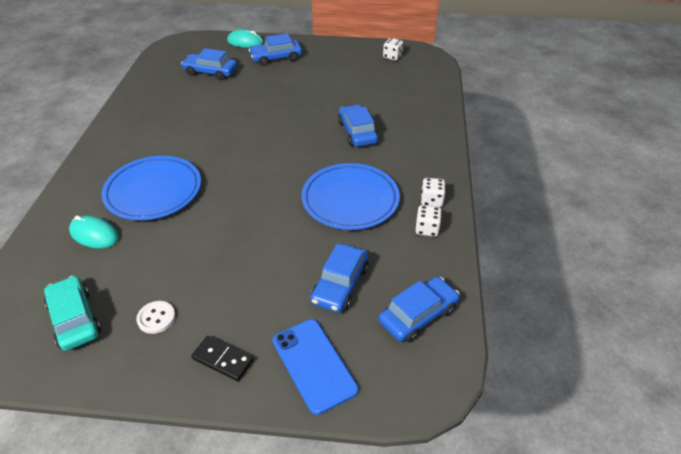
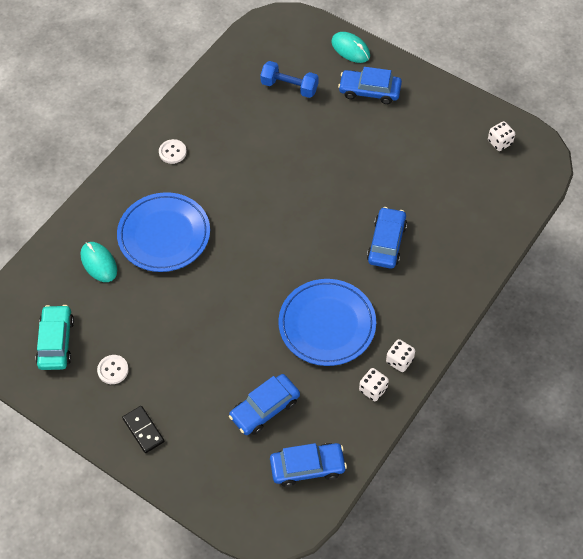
camera: 30 degrees right, 15 degrees up
blue car [181,48,237,80] -> blue dumbbell [260,61,318,98]
blue phone [273,319,359,415] -> none
none -> white button [159,139,187,164]

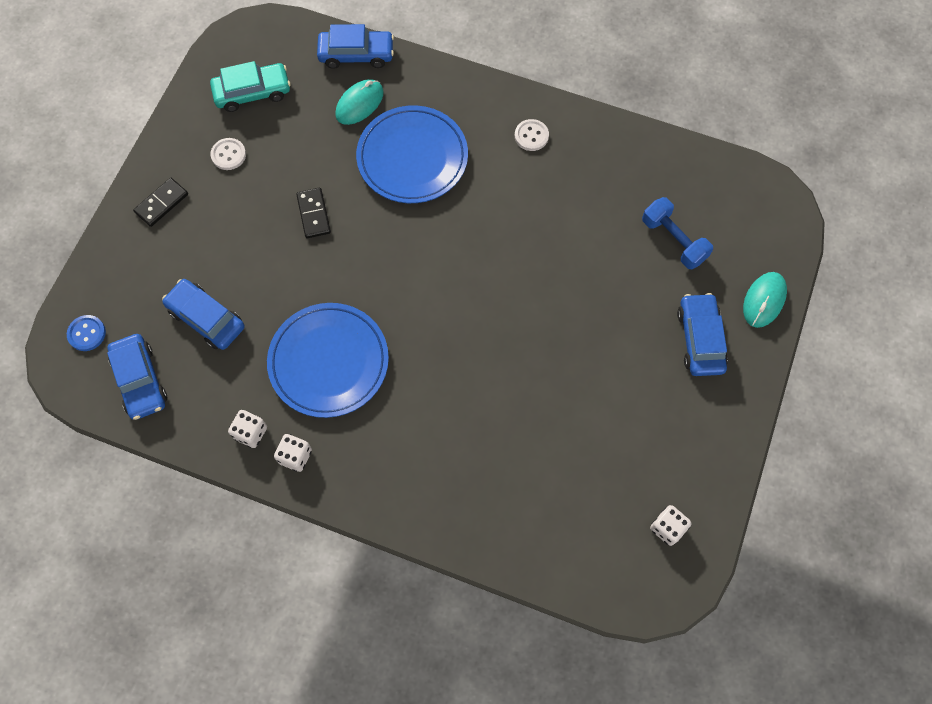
camera: 75 degrees right, 10 degrees up
blue dumbbell [260,61,318,98] -> blue dumbbell turned 45 degrees counterclockwise [642,197,713,269]
blue car [367,207,407,269] -> blue car moved to [317,24,394,69]
none -> blue button [67,315,106,351]
none -> black domino [296,188,331,238]

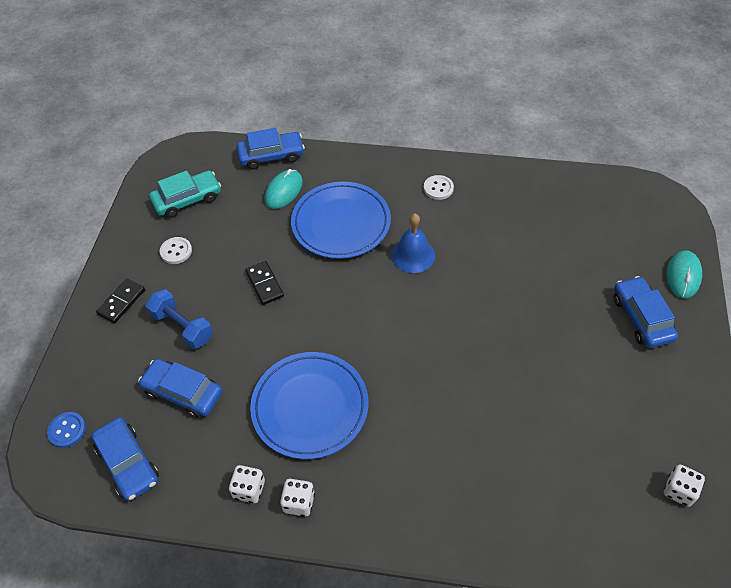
camera: 10 degrees left, 15 degrees down
blue dumbbell [642,197,713,269] -> blue dumbbell moved to [145,289,213,349]
none -> blue bell [391,214,435,273]

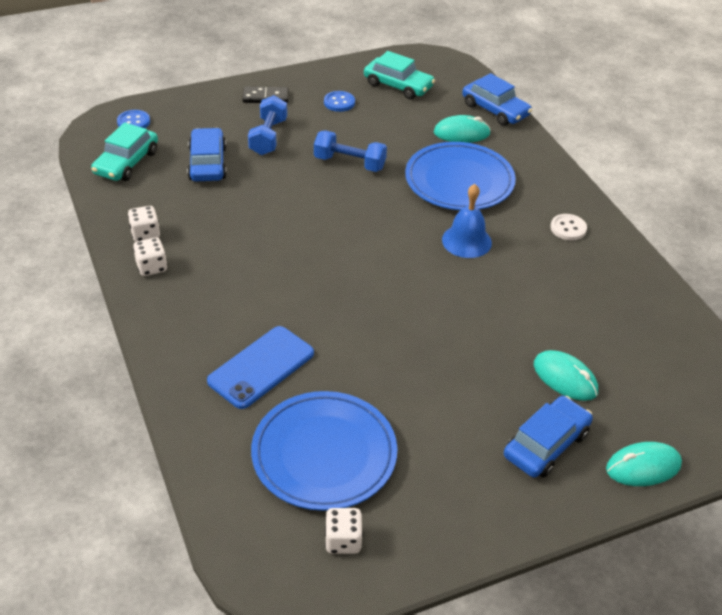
camera: 55 degrees right, 10 degrees down
blue car [91,417,159,501] -> turquoise car [91,122,158,181]
white button [160,237,192,264] -> blue button [324,91,355,112]
black domino [245,261,284,305] -> blue dumbbell [314,130,387,172]
blue plate [250,352,368,459] -> blue plate moved to [251,391,398,511]
none -> blue phone [207,326,314,409]
none -> turquoise mouse [534,350,598,401]

